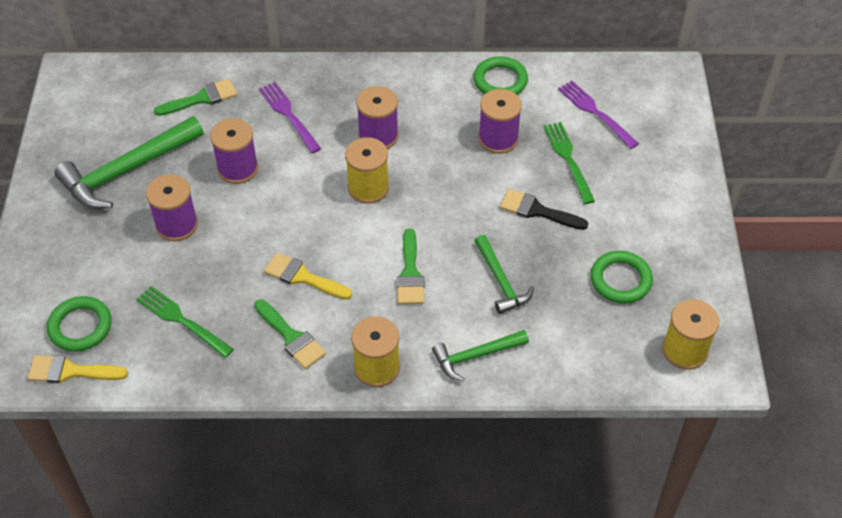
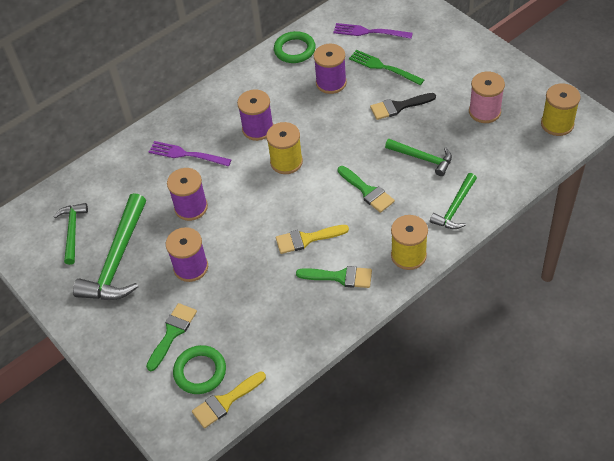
camera: 35 degrees left, 0 degrees up
green fork [136,286,234,358] -> none
green brush [154,79,237,116] -> green brush moved to [146,303,197,371]
green ring [591,251,653,303] -> pink spool [469,72,505,123]
none -> green hammer [53,203,88,265]

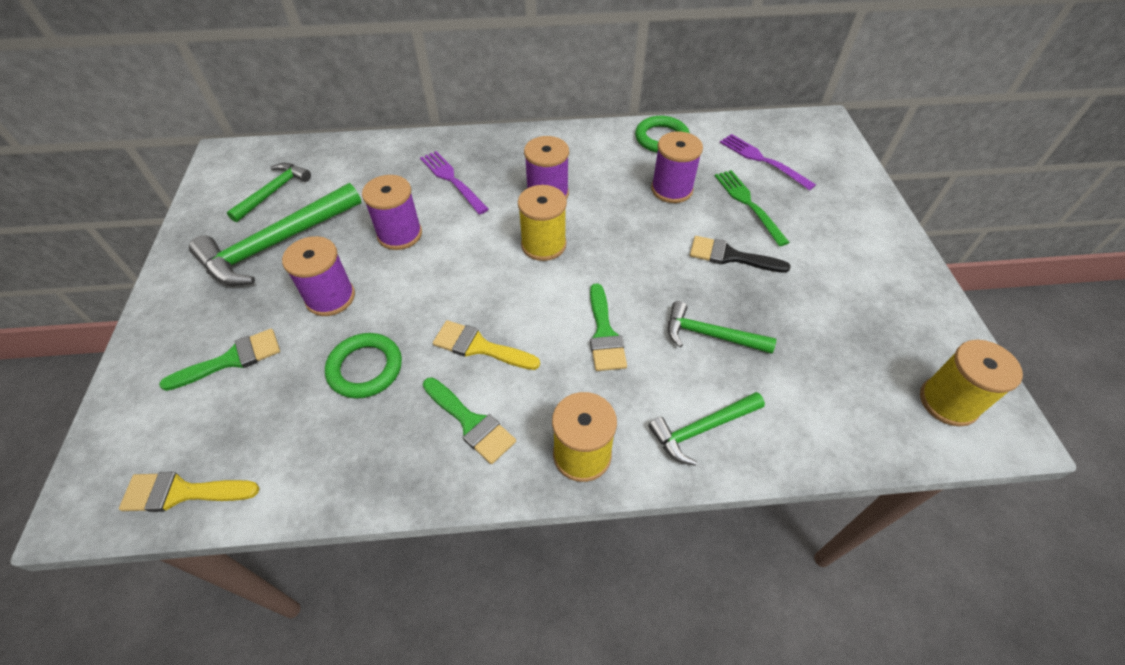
camera: 30 degrees right, 0 degrees up
green ring [173,345,226,394] -> green ring moved to [325,333,402,399]
green hammer [385,139,452,176] -> green hammer turned 135 degrees clockwise [668,301,776,354]
pink spool [469,72,505,123] -> none

